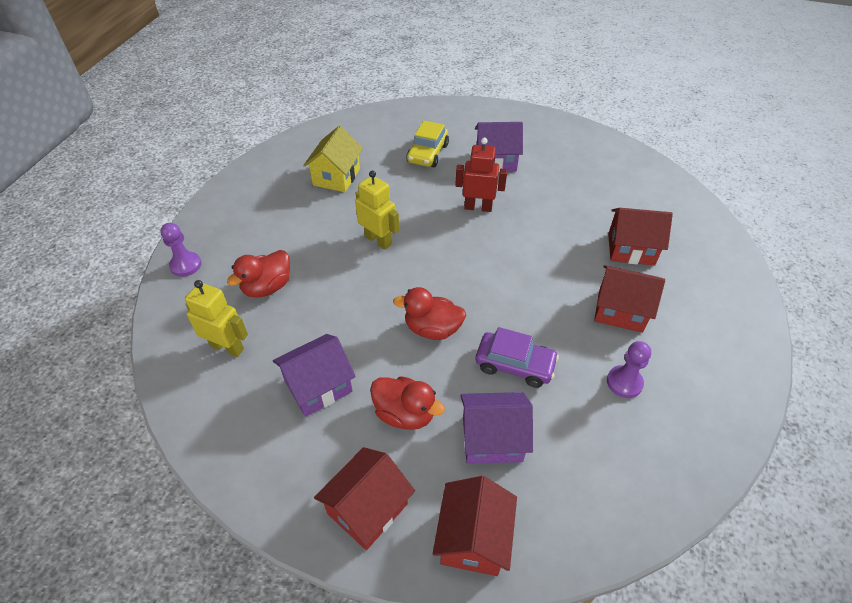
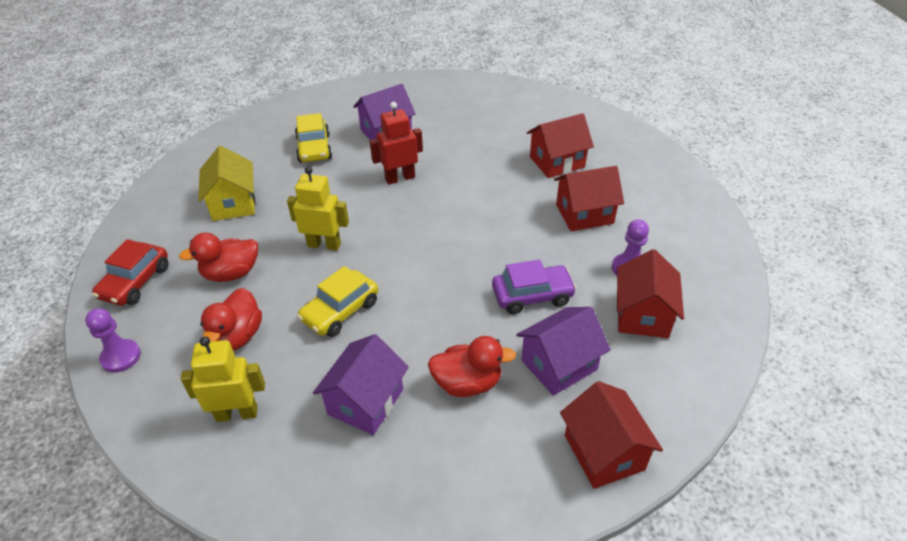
camera: 30 degrees left, 5 degrees down
red house [314,447,415,550] -> red house moved to [617,249,684,338]
red duck [393,287,466,340] -> red duck moved to [179,233,258,282]
none -> red car [92,239,169,306]
none -> yellow car [297,266,378,337]

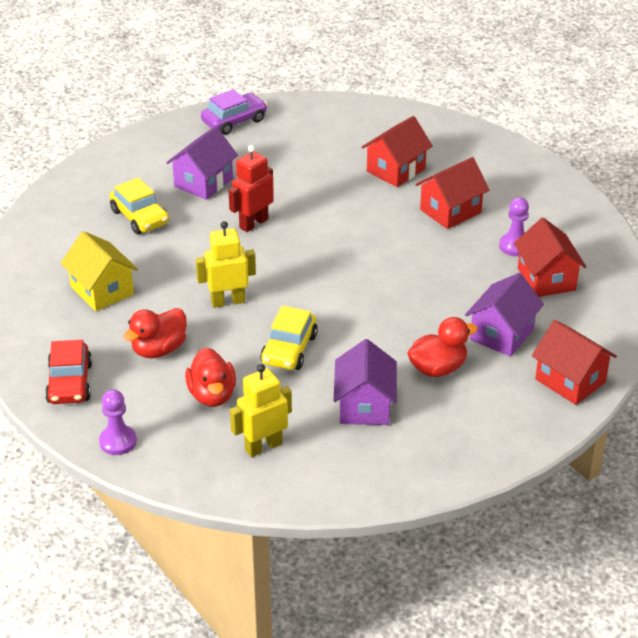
camera: 25 degrees left, 5 degrees down
purple car [492,259,577,314] -> purple car moved to [201,89,267,135]

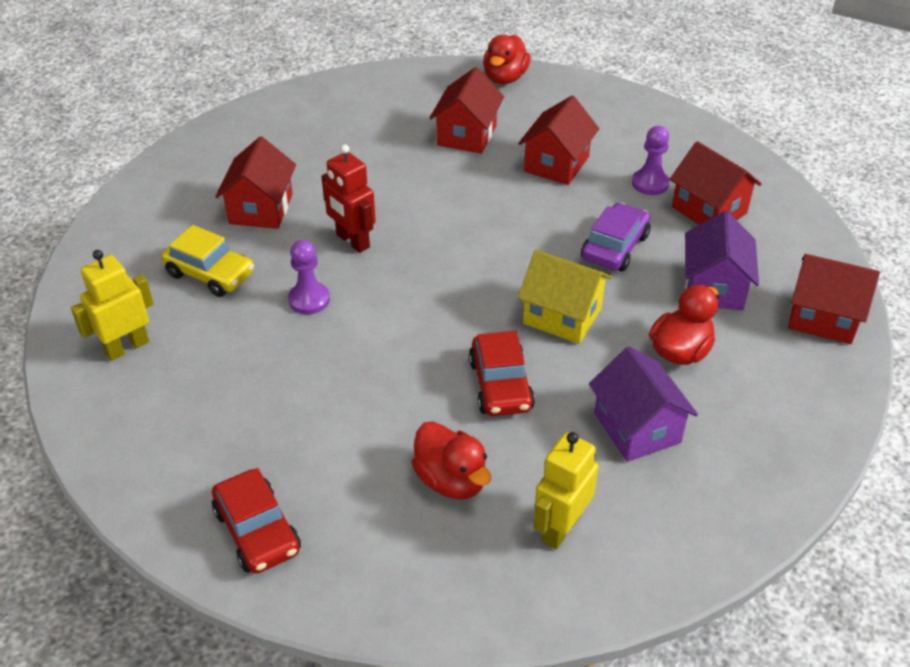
camera: 25 degrees left, 5 degrees up
yellow house [61,231,138,311] -> yellow house moved to [518,250,612,344]
purple pawn [99,389,137,455] -> purple pawn moved to [288,240,330,314]
red duck [123,308,187,358] -> red duck moved to [483,35,531,84]
purple house [166,126,238,200] -> red house [215,136,296,229]
yellow robot [196,221,256,308] -> yellow robot moved to [71,250,154,361]
purple car [201,89,267,135] -> purple car moved to [581,203,651,272]
red robot [228,145,274,232] -> red robot turned 60 degrees counterclockwise [321,144,376,253]
yellow car [260,306,318,370] -> red car [469,331,535,416]

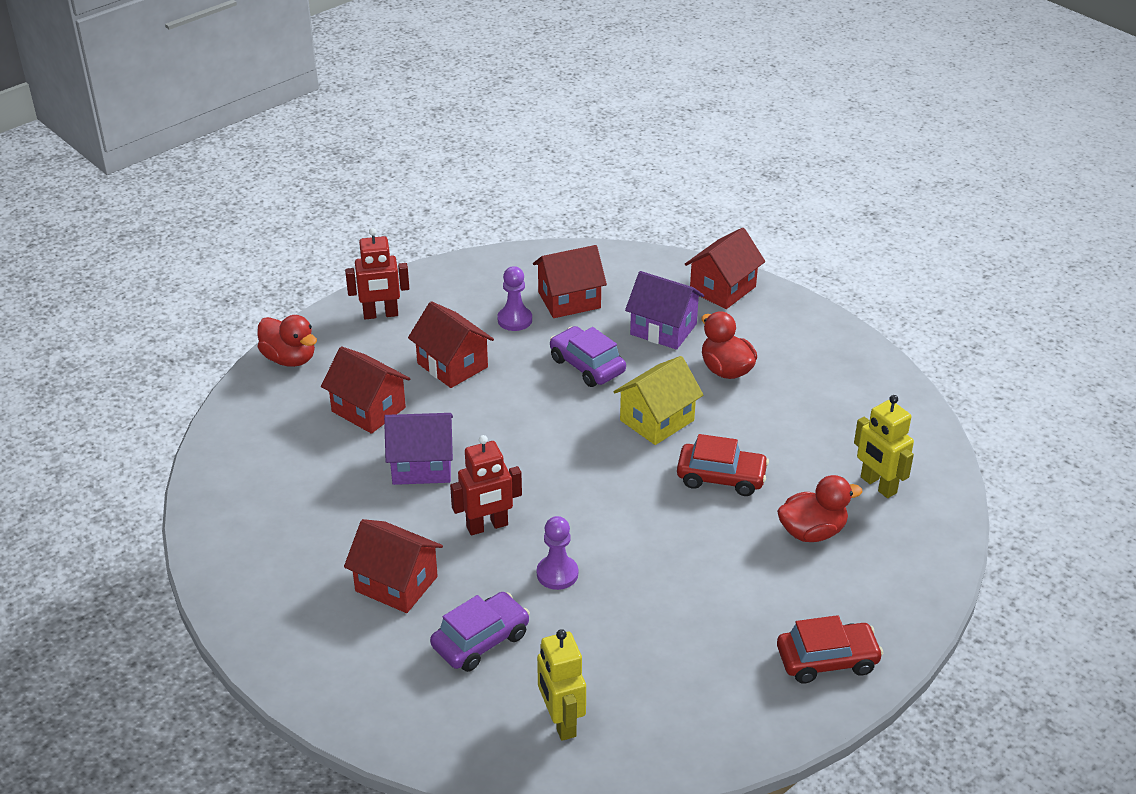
camera: 70 degrees left, 5 degrees down
yellow car [161,225,254,297] -> purple car [430,592,530,672]
purple house [589,347,698,462] -> purple house moved to [384,413,453,485]
none -> red robot [345,228,409,319]

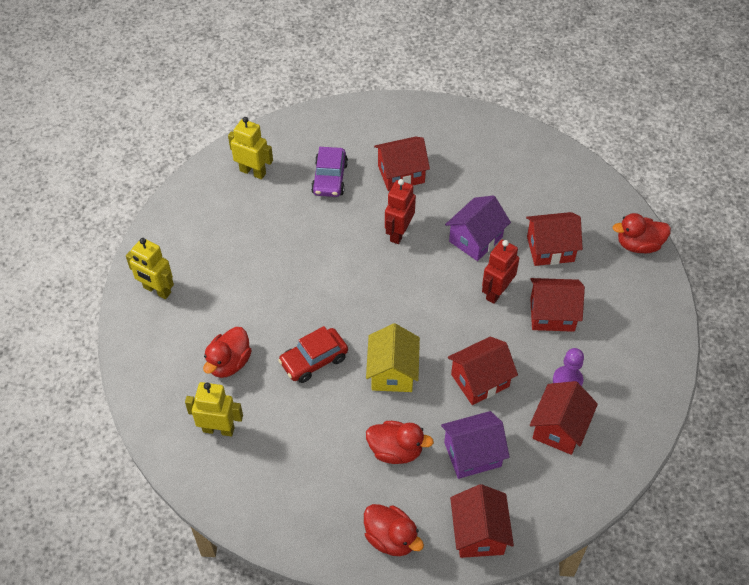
camera: 135 degrees right, 15 degrees up
red robot [345,228,409,319] -> red robot moved to [482,240,519,304]
purple pawn [537,516,578,590] -> none
purple car [550,326,626,387] -> red house [448,336,518,405]
red car [777,615,883,683] -> yellow robot [126,238,174,299]
none -> red duck [364,504,424,556]

